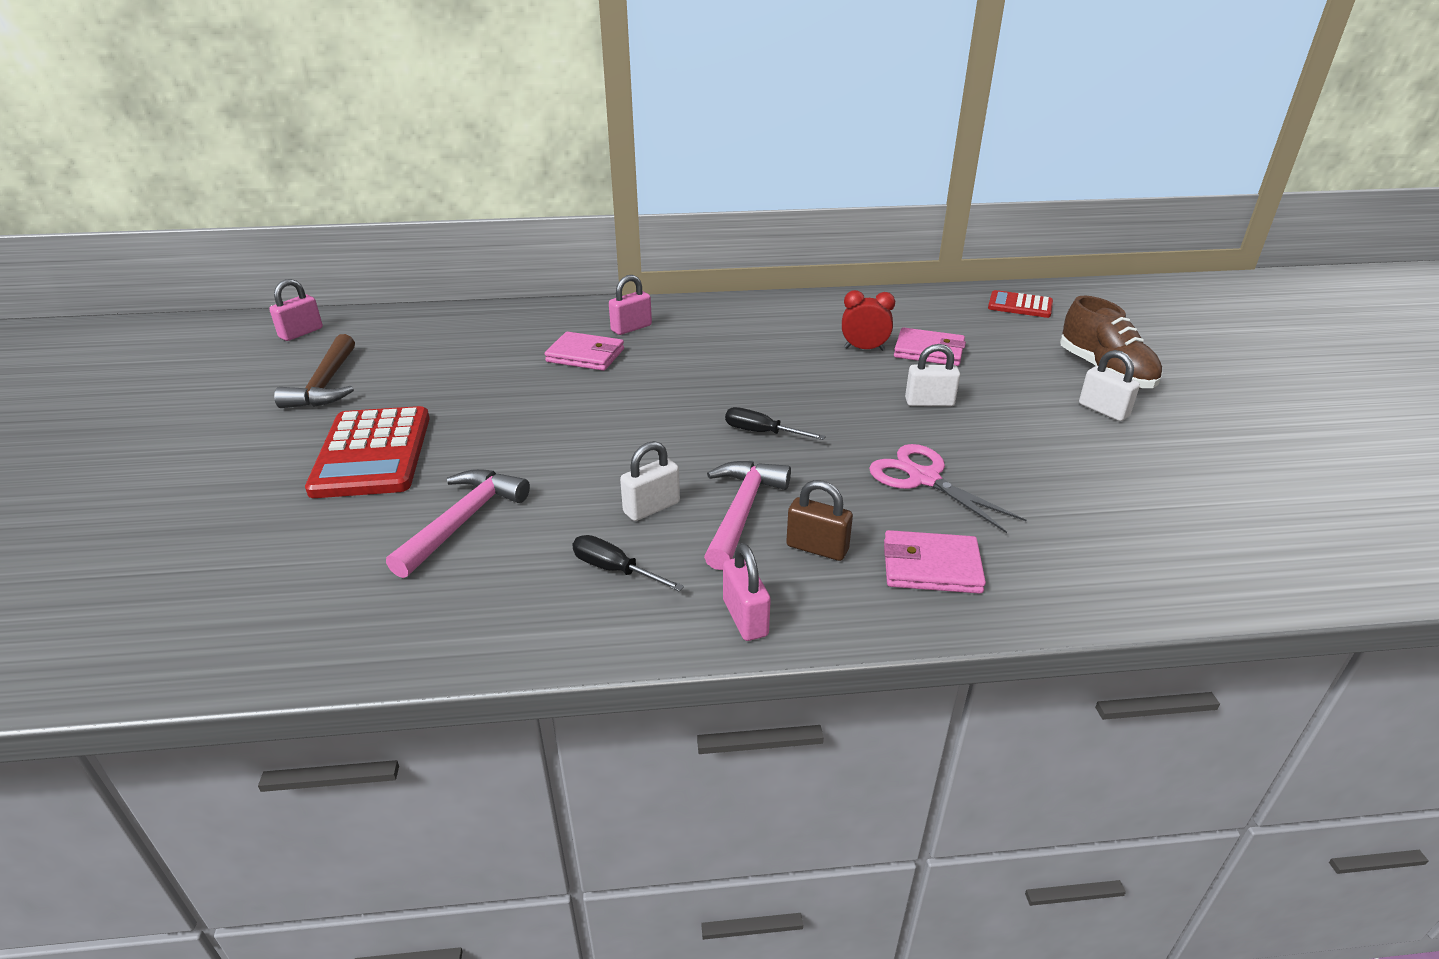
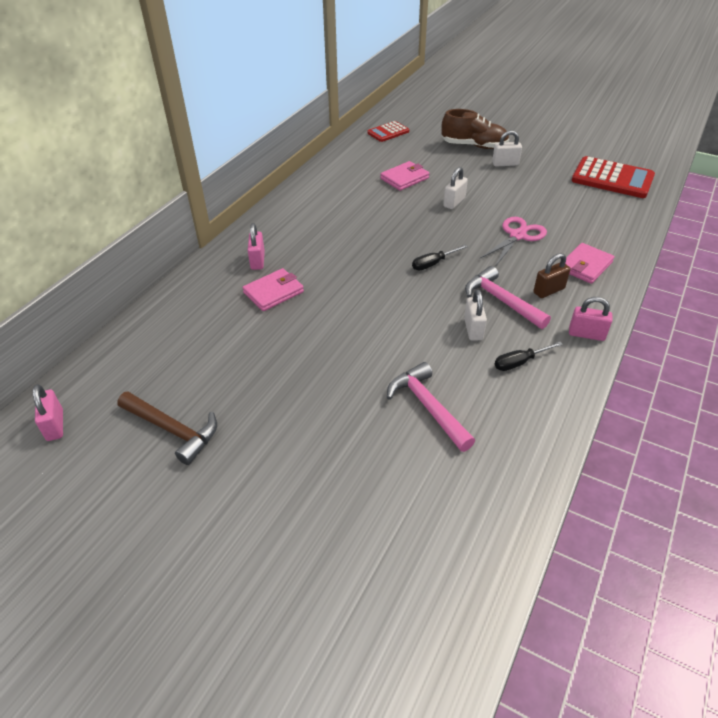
camera: 55 degrees left, 10 degrees up
red calculator [305,406,430,498] -> red calculator moved to [572,156,655,198]
red clock [842,290,895,351] -> none
pink scissors [869,444,1026,533] -> pink scissors turned 135 degrees clockwise [480,217,547,265]

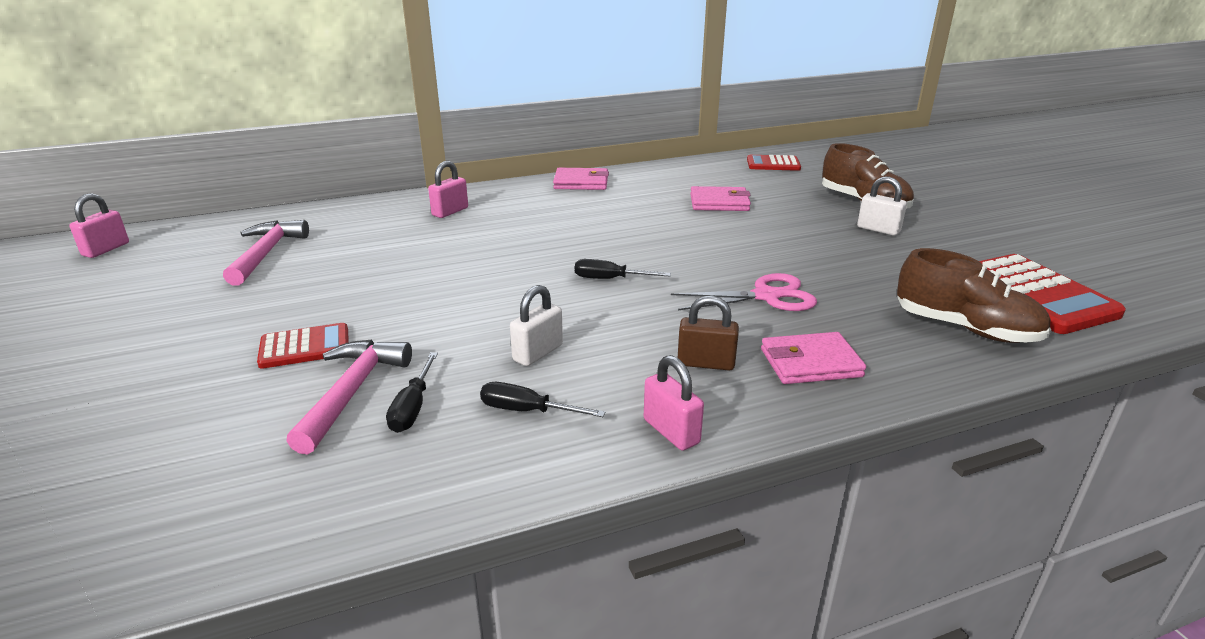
camera: 40 degrees right, 15 degrees down
brown hammer [117,391,217,465] -> none
pink wallet [242,268,304,311] -> pink wallet moved to [553,168,609,190]
white padlock [443,167,468,209] -> none
pink hammer [465,266,551,329] -> pink hammer moved to [223,220,309,286]
none -> red calculator [257,323,349,369]
none -> black screwdriver [386,352,438,433]
none -> brown shoe [897,248,1051,343]

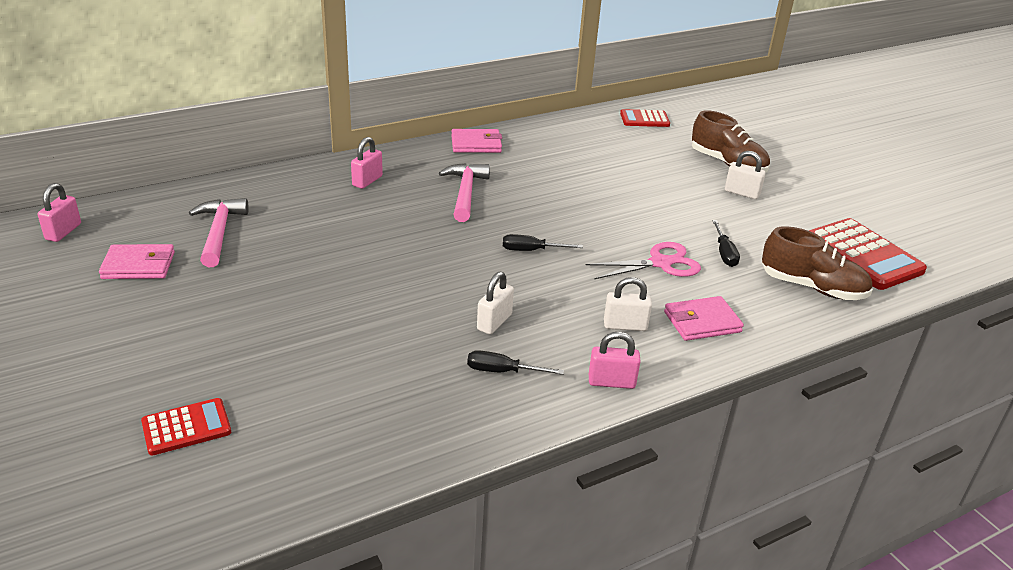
camera: 10 degrees left, 5 degrees up
red calculator [257,323,349,369] -> red calculator moved to [141,398,231,456]
pink hammer [287,340,412,454] -> pink hammer moved to [439,163,490,222]
black screwdriver [386,352,438,433] -> black screwdriver moved to [712,220,740,267]
pink padlock [644,355,704,451] -> pink padlock turned 45 degrees counterclockwise [589,332,641,389]
brown padlock [678,295,739,371] -> white padlock [604,277,652,331]
pink wallet [690,186,751,211] -> pink wallet moved to [99,244,175,279]

